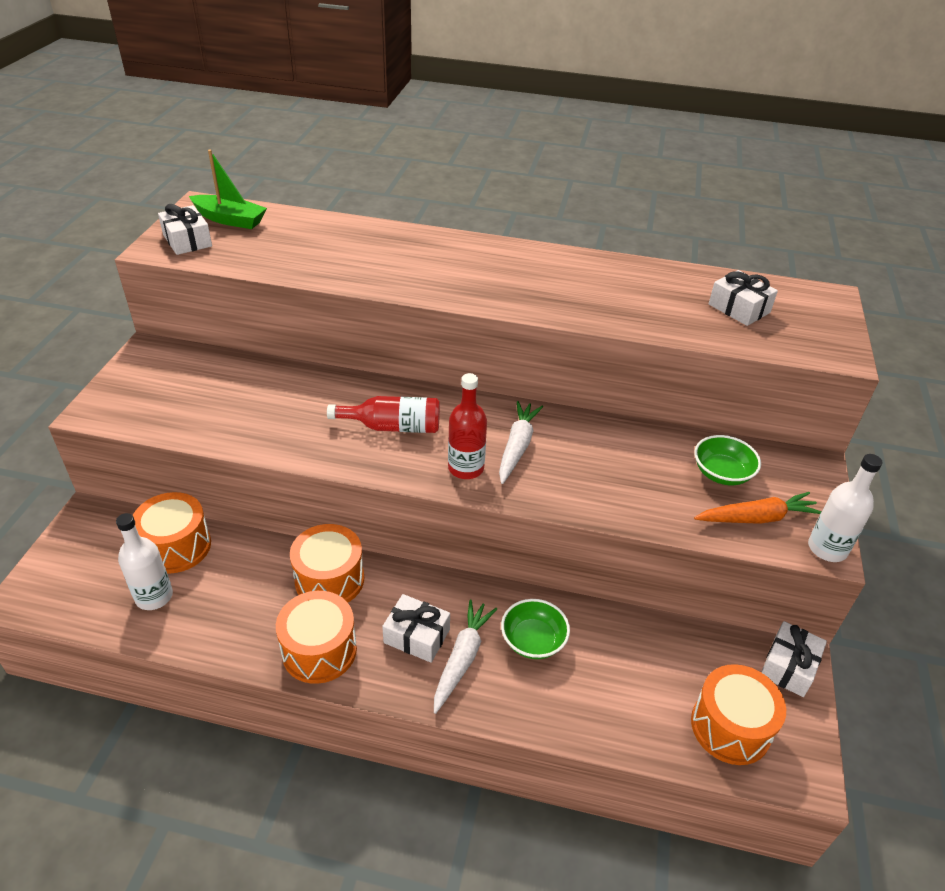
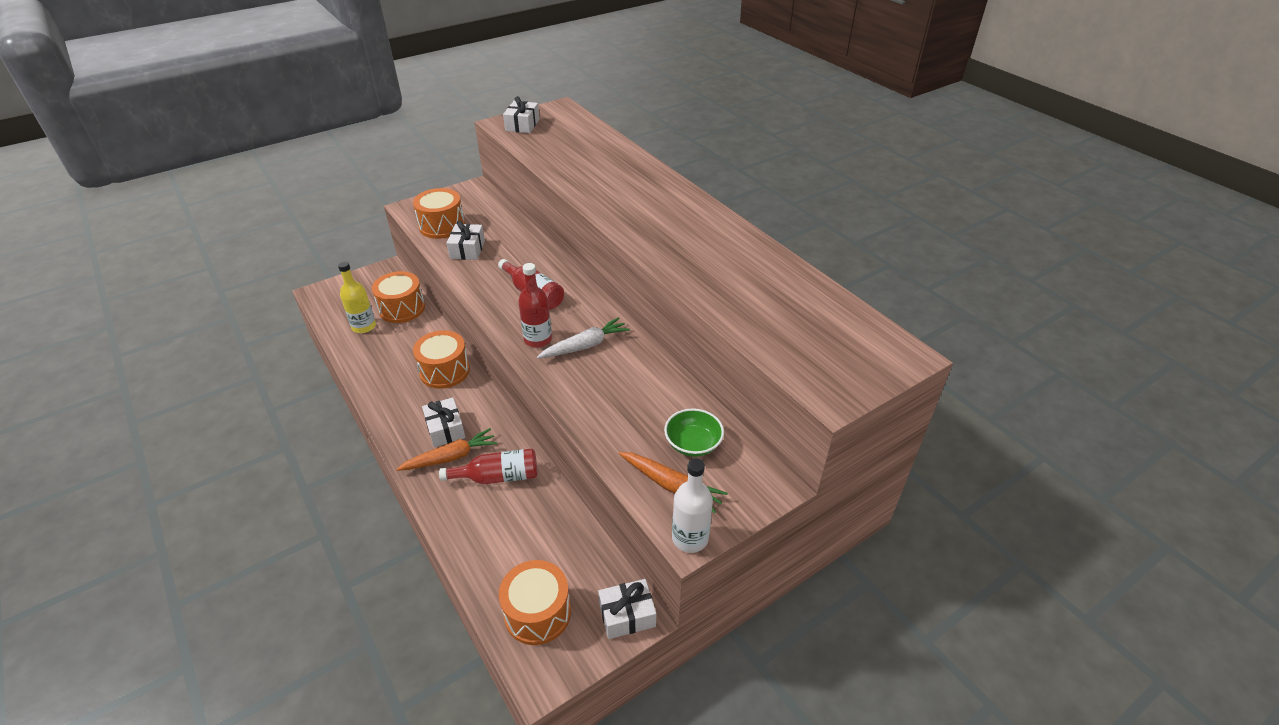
camera: 45 degrees right, 0 degrees up
white bottle [116,513,173,610] -> yellow bottle [338,261,376,333]
green boat [189,150,267,229] -> none
orange drum [276,591,357,684] -> orange drum moved to [413,188,465,239]
white carrot [434,599,497,714] -> orange carrot [396,428,497,471]
green bowl [501,599,570,659] -> red bottle [439,448,537,484]
white gift [709,270,778,326] -> white gift moved to [447,220,485,260]

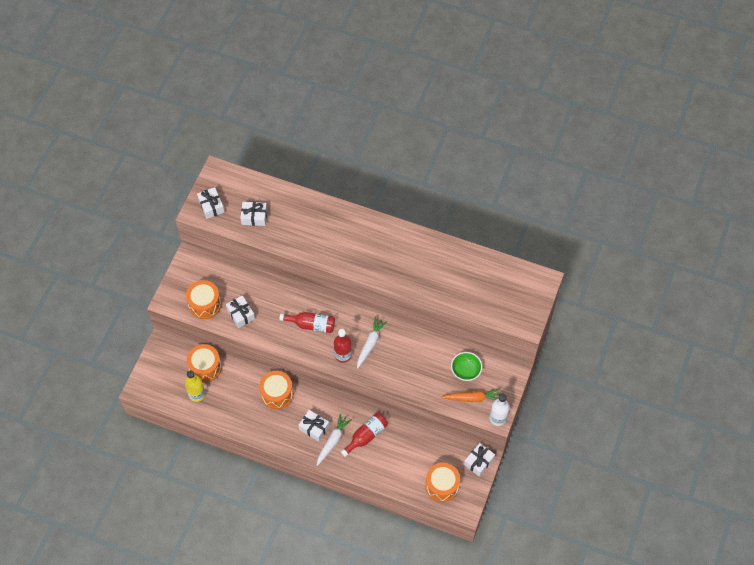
camera: 35 degrees left, 20 degrees up
orange carrot [396,428,497,471] -> white carrot [316,414,352,466]
none -> white gift [240,202,267,226]

